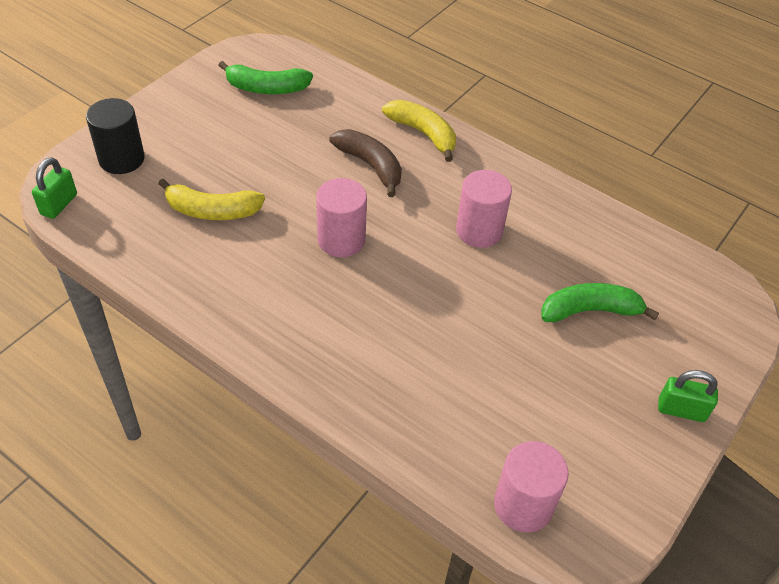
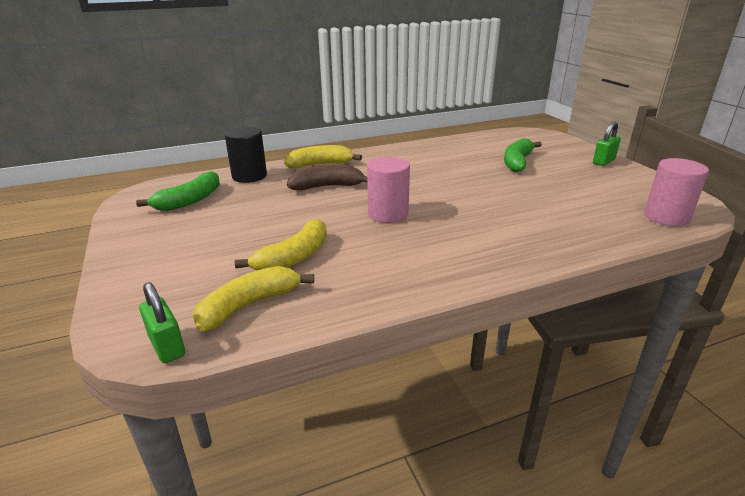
camera: 55 degrees left, 20 degrees down
black cylinder [86,98,145,174] -> black cylinder moved to [225,127,267,183]
pink cylinder [456,170,512,248] -> none
none -> yellow banana [193,266,314,331]

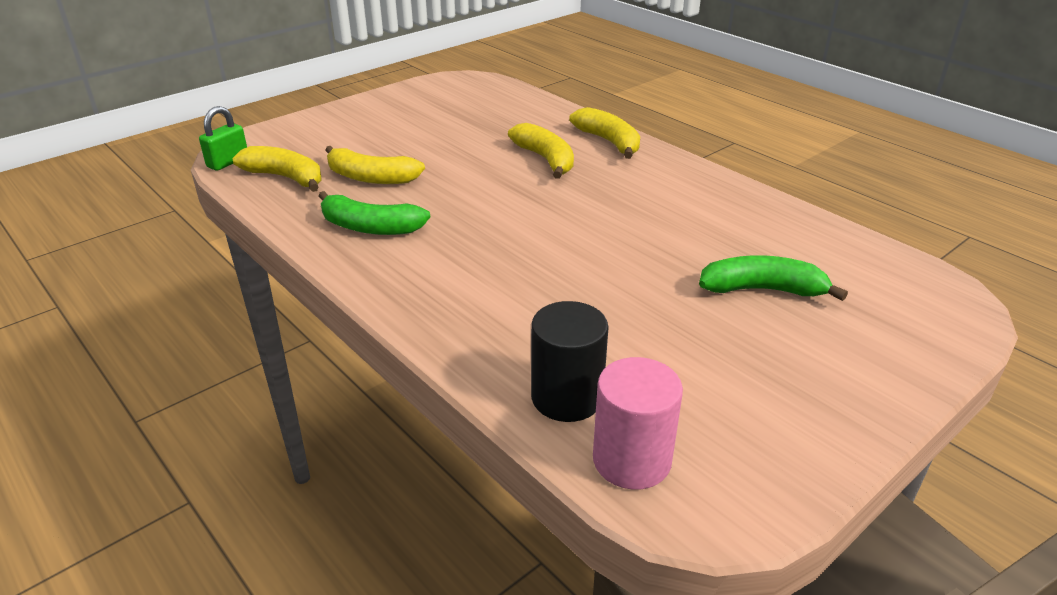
camera: 70 degrees right, 5 degrees up
green banana [136,171,220,211] -> green banana moved to [318,191,430,235]
black cylinder [225,127,267,183] -> black cylinder moved to [531,301,609,422]
brown banana [287,165,367,190] -> yellow banana [508,123,574,179]
pink cylinder [367,156,410,223] -> none
green padlock [593,121,621,166] -> none

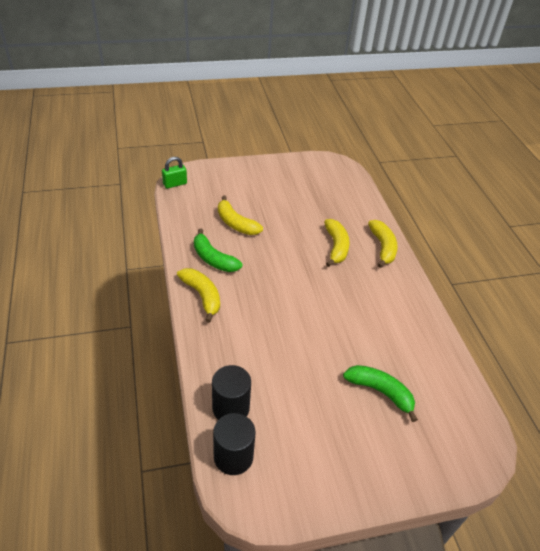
camera: 25 degrees right, 10 degrees up
yellow banana [233,146,321,192] -> yellow banana moved to [177,268,220,323]
pink cylinder [593,357,683,490] -> black cylinder [213,413,256,475]

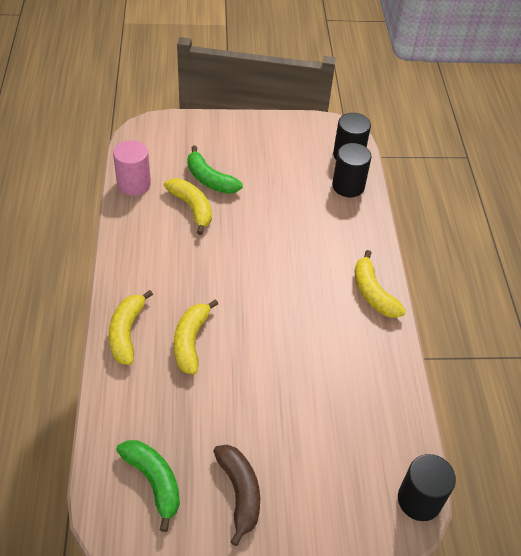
camera: 170 degrees left, 5 degrees up
green padlock [162,157,187,189] -> black cylinder [398,454,456,521]
green banana [194,228,242,272] -> green banana moved to [116,440,180,532]
yellow banana [218,196,263,235] -> yellow banana moved to [164,179,212,235]
none -> pink cylinder [113,140,151,196]
none -> brown banana [213,445,260,546]

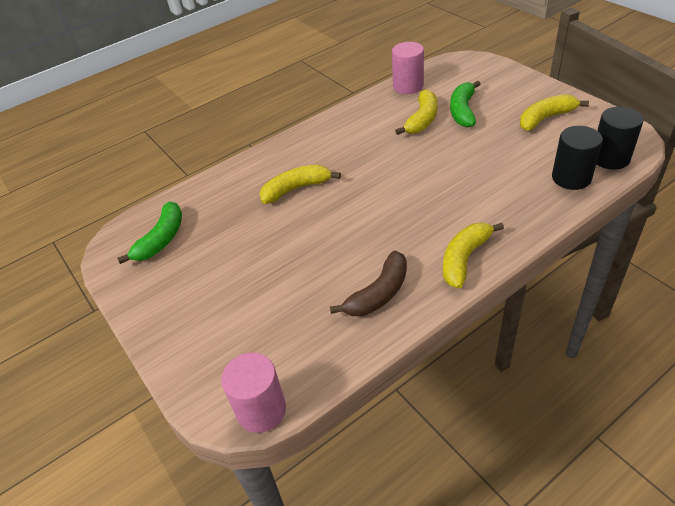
camera: 65 degrees right, 5 degrees down
yellow banana [109,290,153,365] -> yellow banana moved to [520,94,589,131]
brown banana [213,445,260,546] -> brown banana moved to [330,251,407,316]
black cylinder [398,454,456,521] -> pink cylinder [221,352,286,433]

